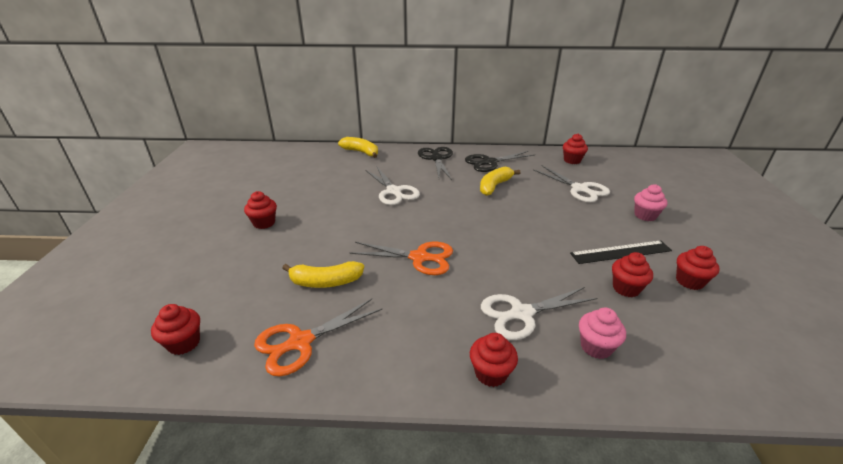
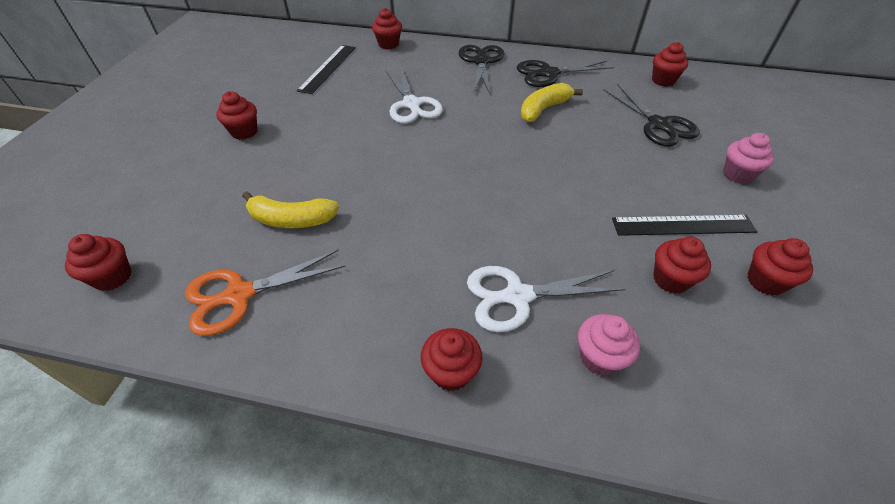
camera: 10 degrees right, 15 degrees up
yellow banana [338,137,378,158] -> red cupcake [372,8,402,49]
orange scissors [350,242,453,275] -> none
white scissors [533,165,610,203] -> black scissors [604,84,700,147]
none -> black ruler [297,45,356,94]

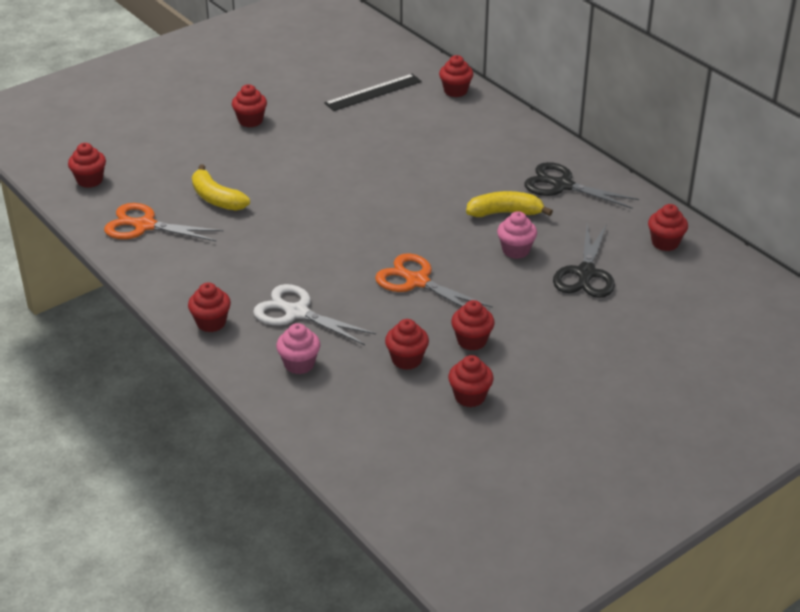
camera: 40 degrees right, 10 degrees down
white scissors [385,68,443,124] -> none
black scissors [459,45,504,94] -> none
black ruler [612,215,757,236] -> red cupcake [451,300,495,351]
pink cupcake [723,133,774,184] -> pink cupcake moved to [497,211,537,259]
none -> orange scissors [375,253,493,308]

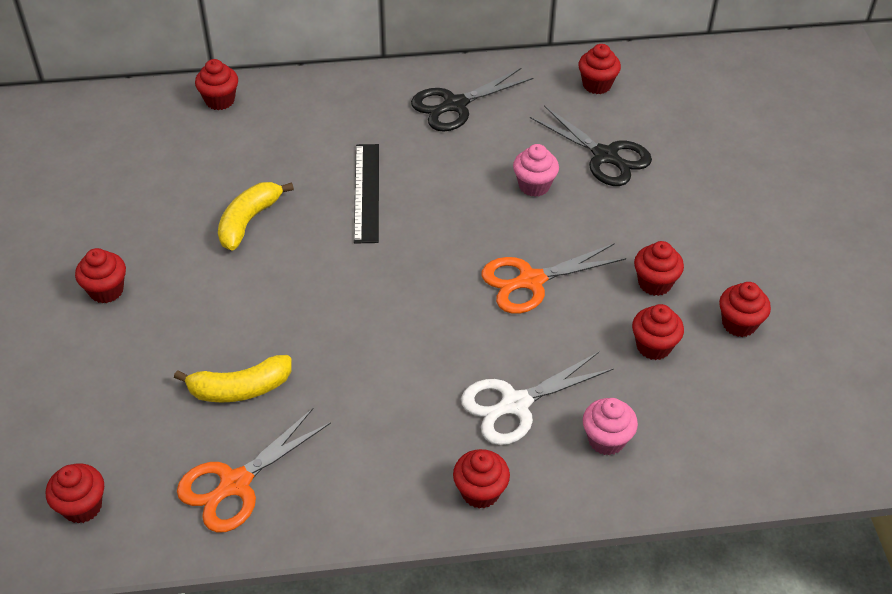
camera: 60 degrees left, 10 degrees up
black ruler [324,74,422,111] -> black ruler moved to [354,144,379,243]
yellow banana [466,191,553,217] -> yellow banana moved to [218,182,294,251]

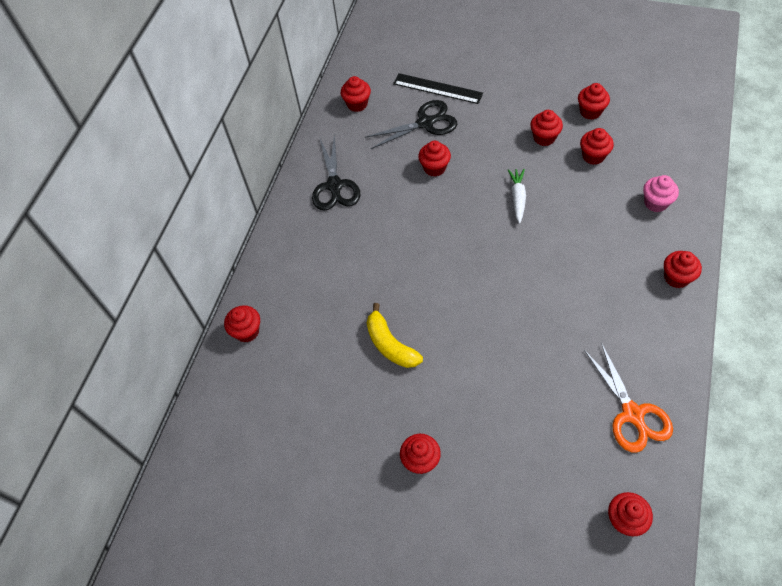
camera: 60 degrees left, 10 degrees up
yellow banana [174,355,292,403] -> none
black ruler [354,144,379,243] -> black ruler moved to [393,73,483,104]
white scissors [461,352,614,445] -> none
orange scissors [482,243,626,314] -> white carrot [508,169,526,224]
pink cupcake [513,144,559,197] -> red cupcake [418,141,451,177]

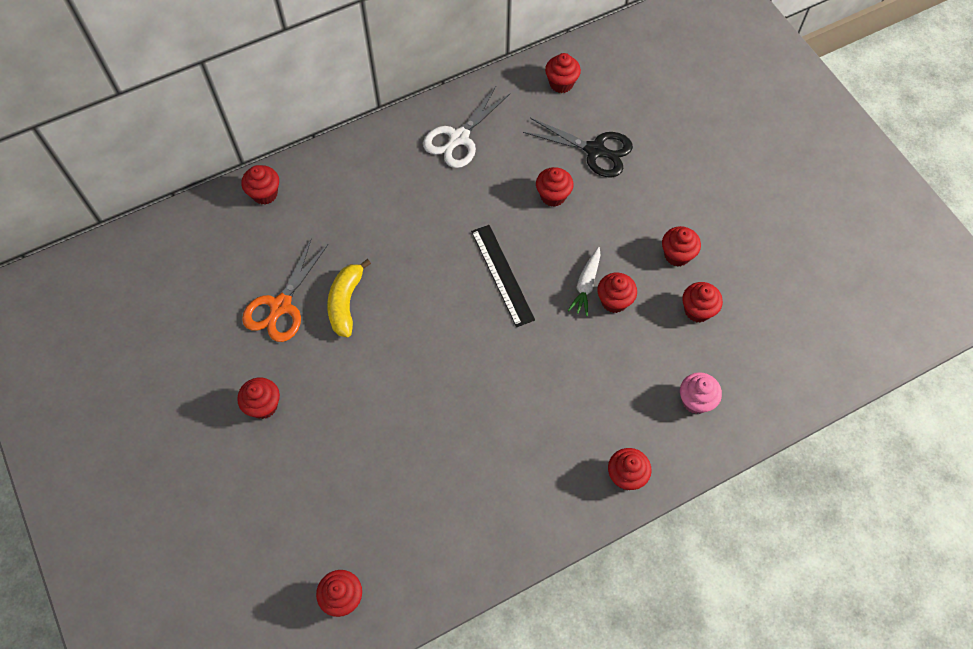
camera: 40 degrees right, 5 degrees up
black scissors [312,134,360,211] -> white scissors [423,86,511,168]
black ruler [393,73,483,104] -> black ruler moved to [471,225,535,327]
white carrot [508,169,526,224] -> white carrot turned 150 degrees clockwise [568,247,601,316]
red cupcake [578,83,610,120] -> red cupcake moved to [597,272,637,313]
orange scissors [584,342,673,453] -> orange scissors moved to [242,238,328,342]

